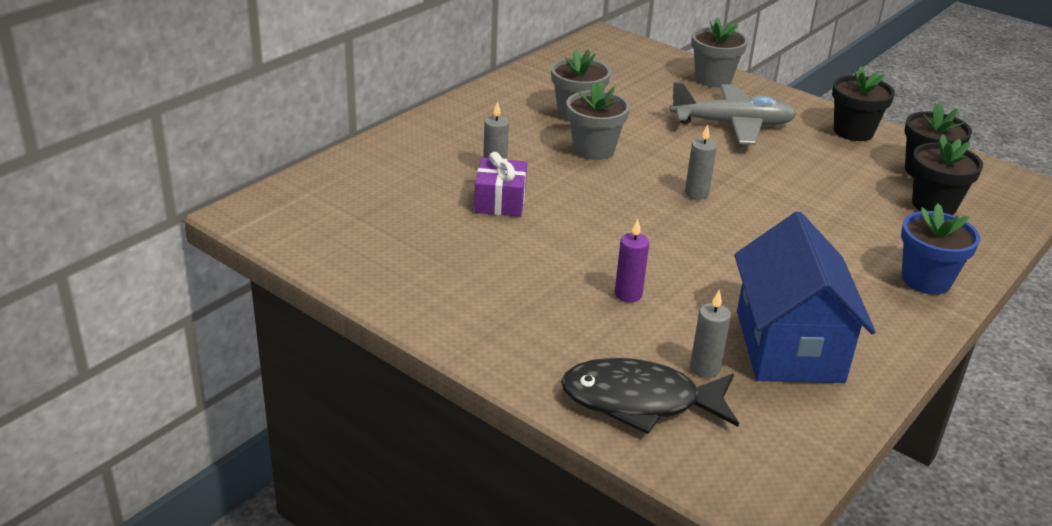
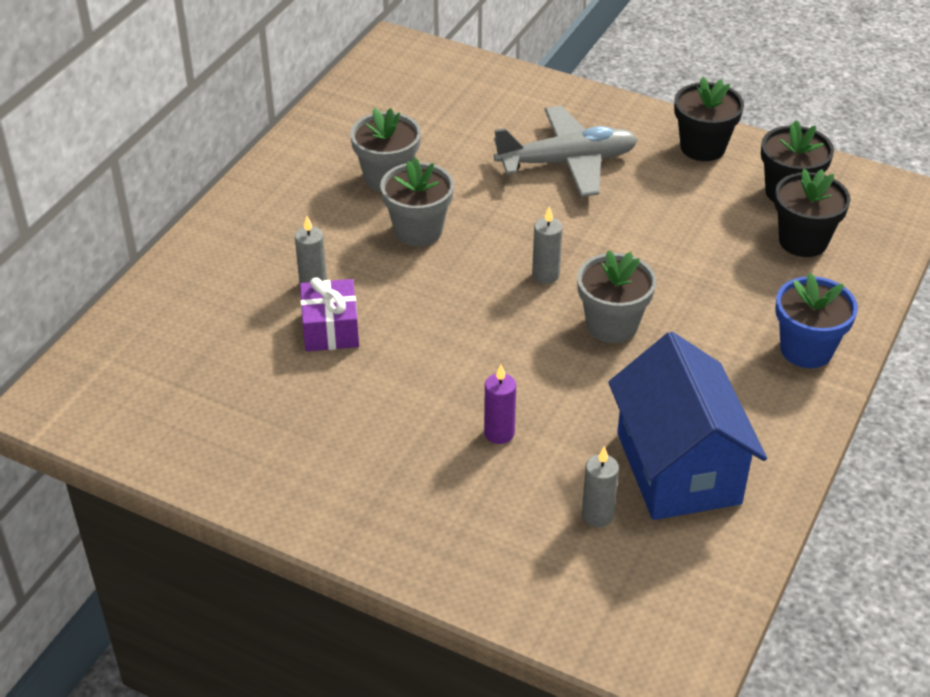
camera: 10 degrees left, 10 degrees up
black fish [561,358,739,434] -> none
grey flower pot [691,18,748,87] -> grey flower pot moved to [577,250,656,343]

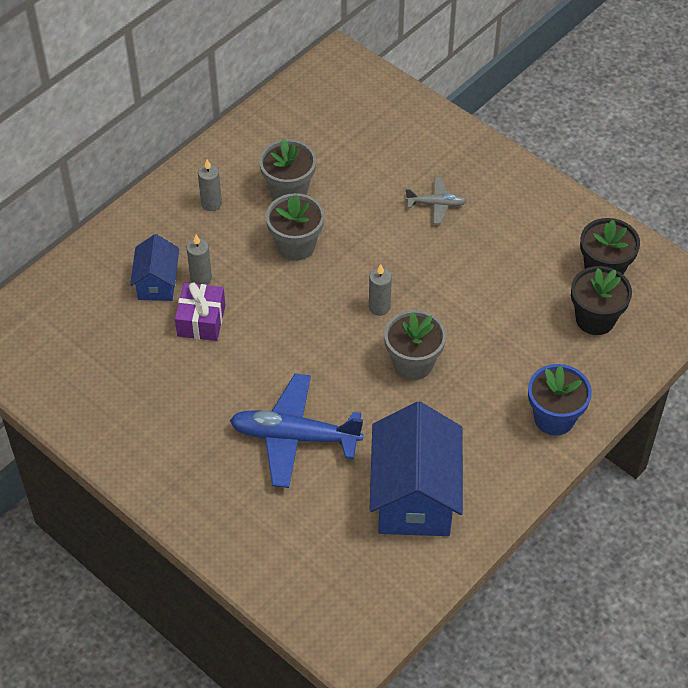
camera: 15 degrees right, 10 degrees up
purple candle [484,365,516,444] -> blue plane [230,374,363,488]
grey plane [494,106,638,197] -> grey plane [405,177,466,224], size x0.50
grey candle [582,446,619,527] -> grey candle moved to [198,159,222,211]
black flower pot [674,77,744,161] -> none
none -> blue house [130,234,179,301]

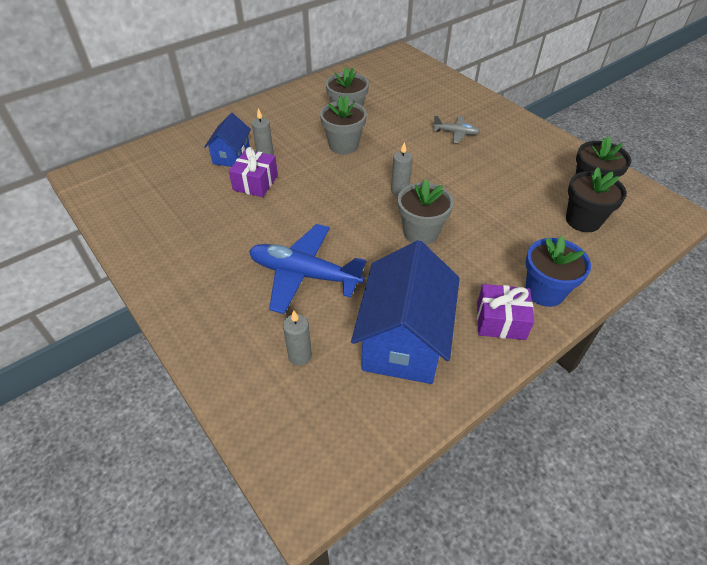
camera: 10 degrees right, 5 degrees down
grey candle [198,159,222,211] -> grey candle moved to [283,310,312,366]
none -> purple gift [477,284,534,340]

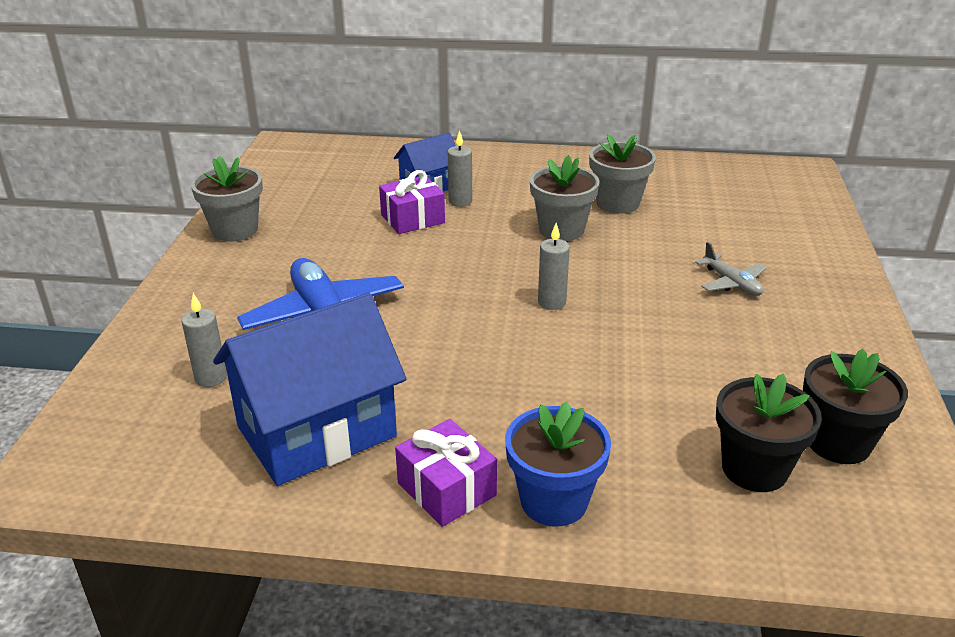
camera: 45 degrees right, 15 degrees down
grey flower pot [398,179,454,245] -> grey flower pot moved to [191,156,263,242]

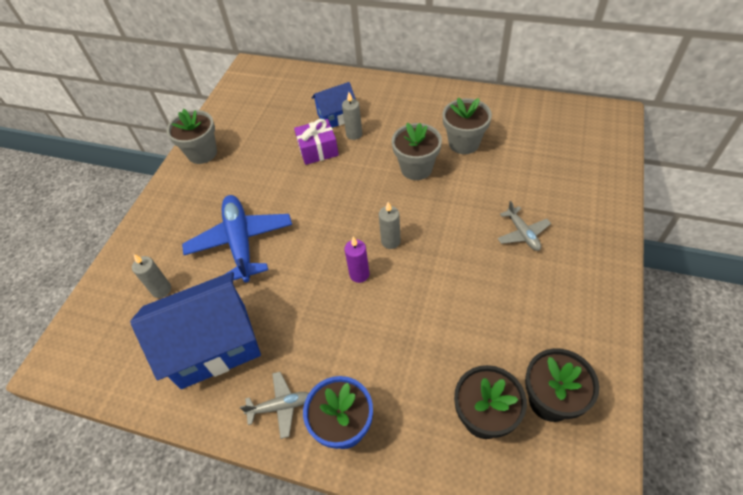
camera: 15 degrees right, 20 degrees up
purple gift [395,419,497,527] -> grey plane [240,372,309,439]
none -> purple candle [344,237,369,283]

